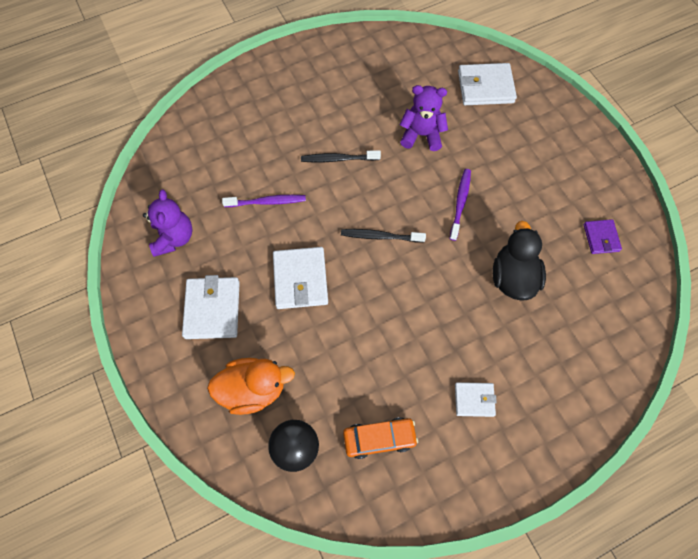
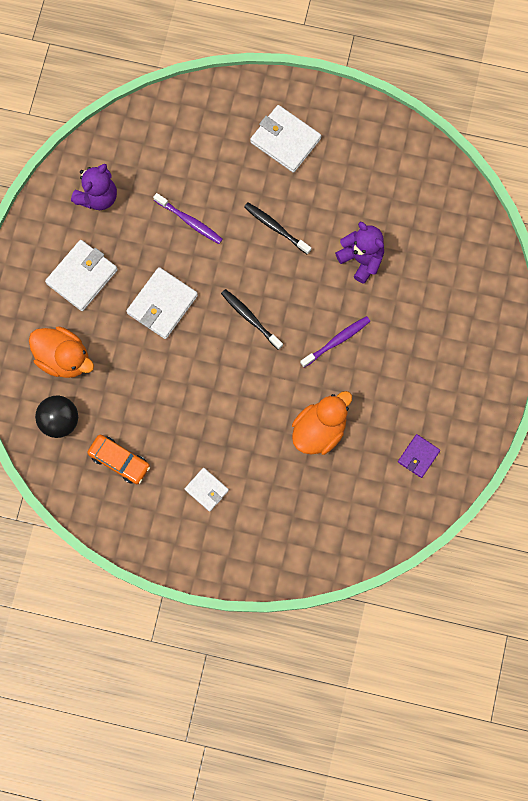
camera: 40 degrees right, 10 degrees up
white wallet [458,63,517,105] -> white wallet moved to [250,105,321,173]
black duck [493,221,546,301] -> orange duck [292,391,352,455]

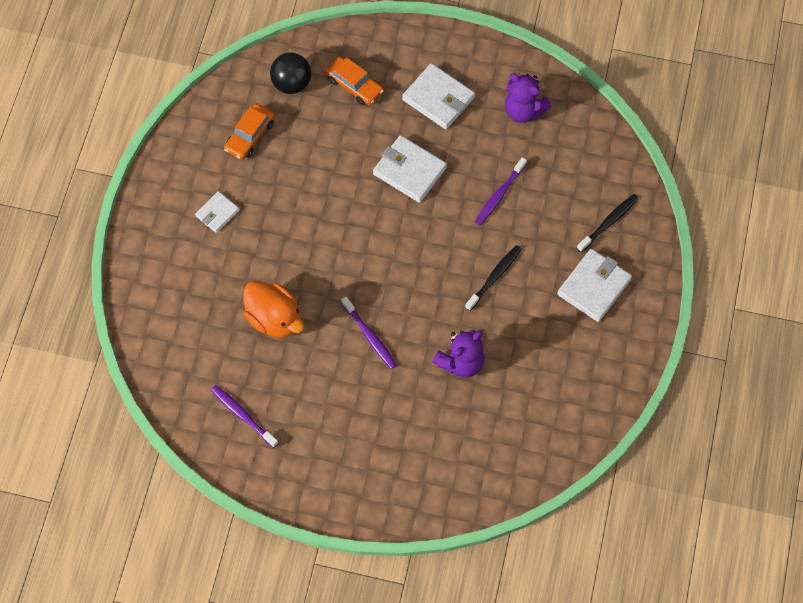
camera: 90 degrees right, 10 degrees down
orange duck [29,326,94,378] -> orange car [325,57,384,105]
black toothbrush [221,289,283,350] -> black toothbrush moved to [577,194,639,252]
purple wallet [398,434,440,478] -> purple toothbrush [211,385,278,448]

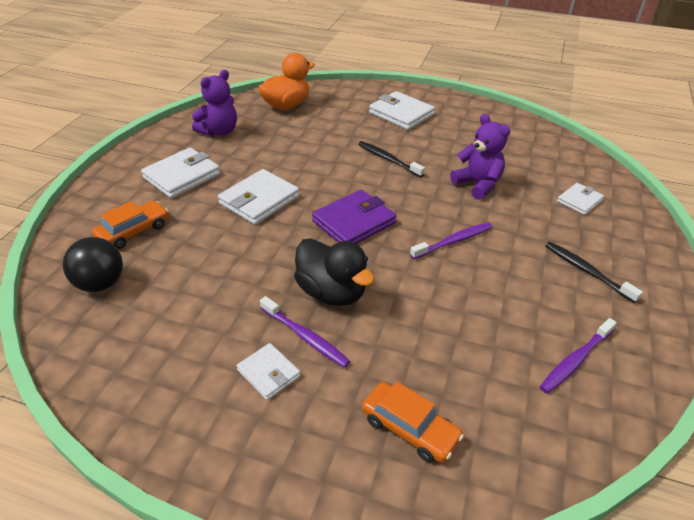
camera: 85 degrees left, 25 degrees down
orange car [224,104,275,160] -> orange car moved to [362,382,464,463]
orange duck [243,281,304,338] -> orange duck moved to [258,53,315,110]
purple toothbrush [475,157,527,225] -> purple toothbrush moved to [260,296,350,368]
black toothbrush [577,194,639,252] -> black toothbrush moved to [545,242,643,303]
none -> black duck [294,238,374,306]
none -> purple wallet [312,190,396,244]
none -> white wallet [557,183,604,215]

